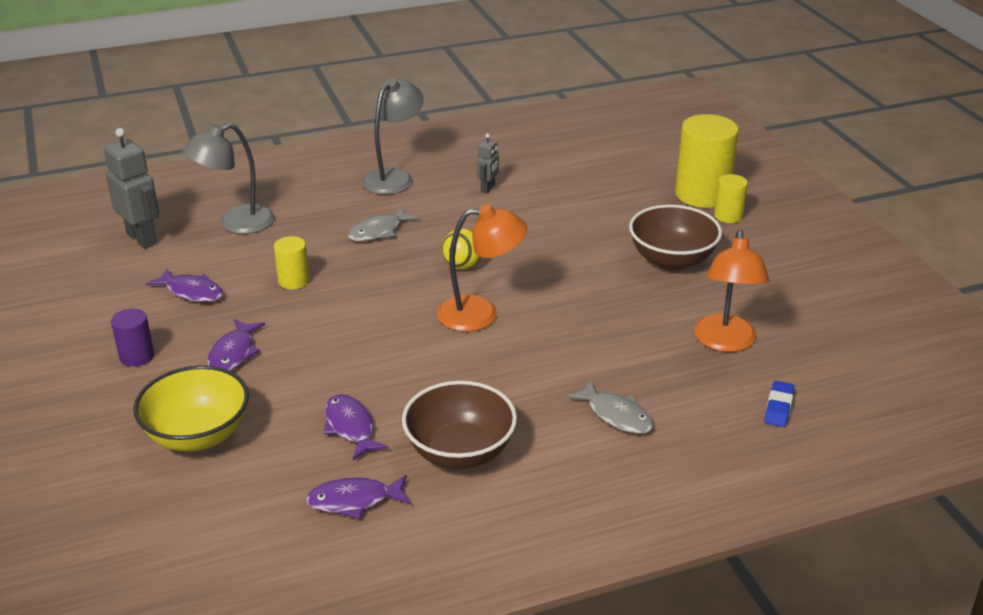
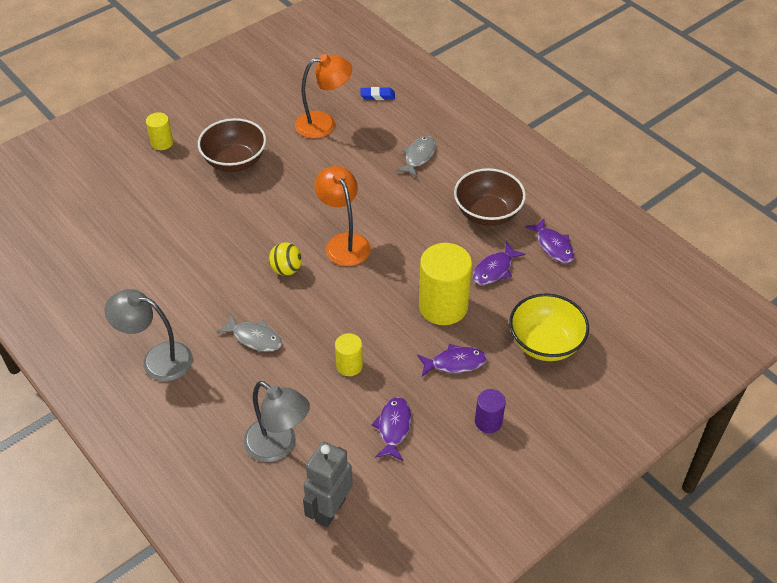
camera: 110 degrees left, 15 degrees up
grey robot [477,134,499,194] -> none
yellow cylinder [675,114,739,208] -> yellow cylinder moved to [419,243,472,325]

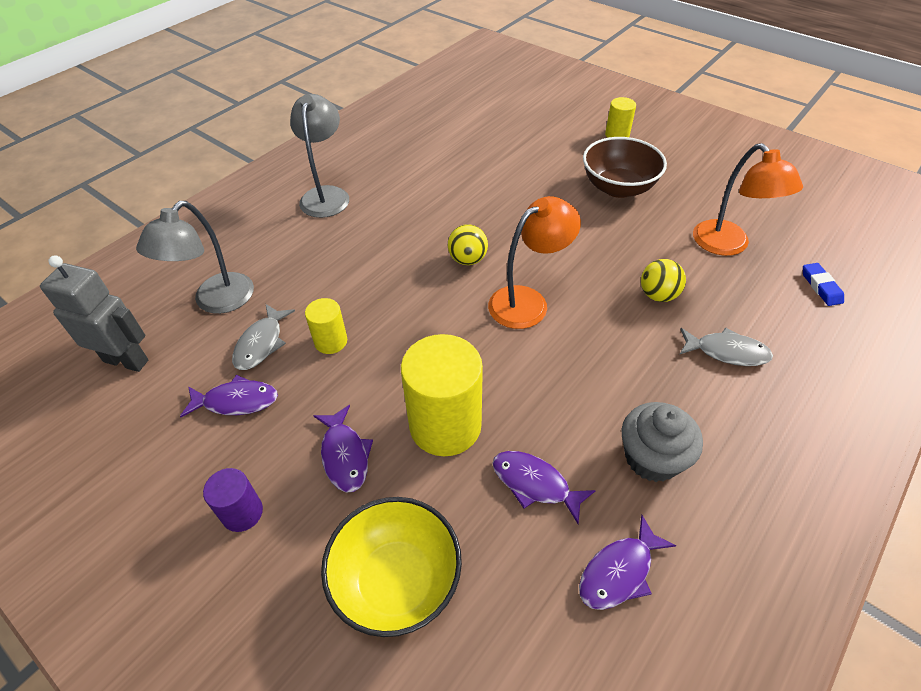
camera: 80 degrees right, 0 degrees up
grey fish [216,313,282,352] -> grey fish moved to [232,304,295,370]
brown bowl [454,168,526,226] -> grey cupcake [621,402,703,482]
none -> yellow ball [641,259,686,302]

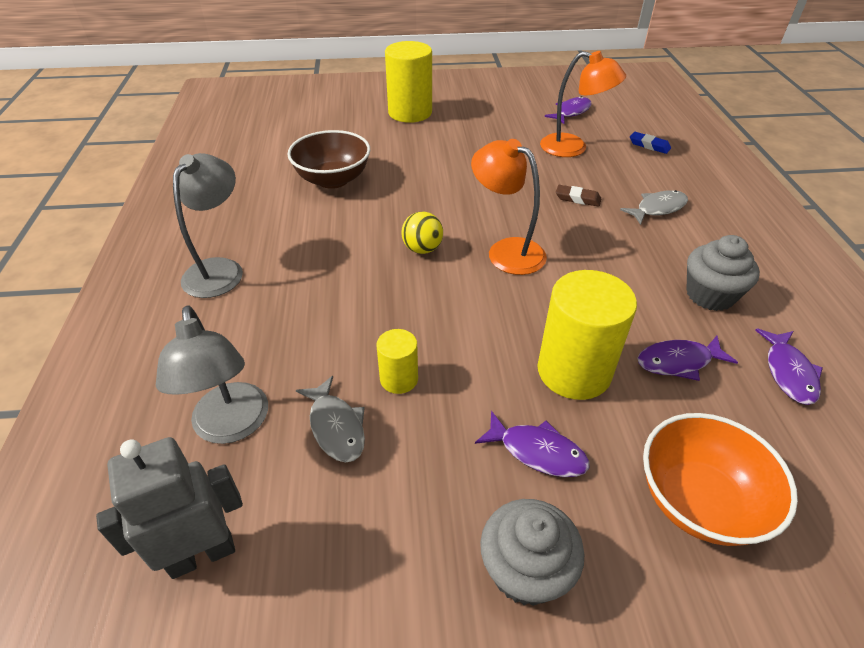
camera: 45 degrees left, 5 degrees down
purple fish [180,375,278,417] -> purple fish moved to [545,96,592,124]
purple cylinder [203,468,263,532] -> grey cupcake [480,499,585,606]
grey lamp [290,94,349,218] -> grey lamp turned 60 degrees clockwise [173,153,243,298]
yellow bowl [321,497,462,637] -> orange bowl [643,413,798,546]
orange lamp [488,196,581,329] -> orange lamp turned 60 degrees counterclockwise [471,139,547,275]
brown bowl [583,137,667,198] -> brown bowl moved to [287,130,370,189]
yellow cylinder [605,97,636,138] -> yellow cylinder [385,41,432,123], size x1.95
yellow ball [641,259,686,302] -> brown eraser [556,185,601,207]

